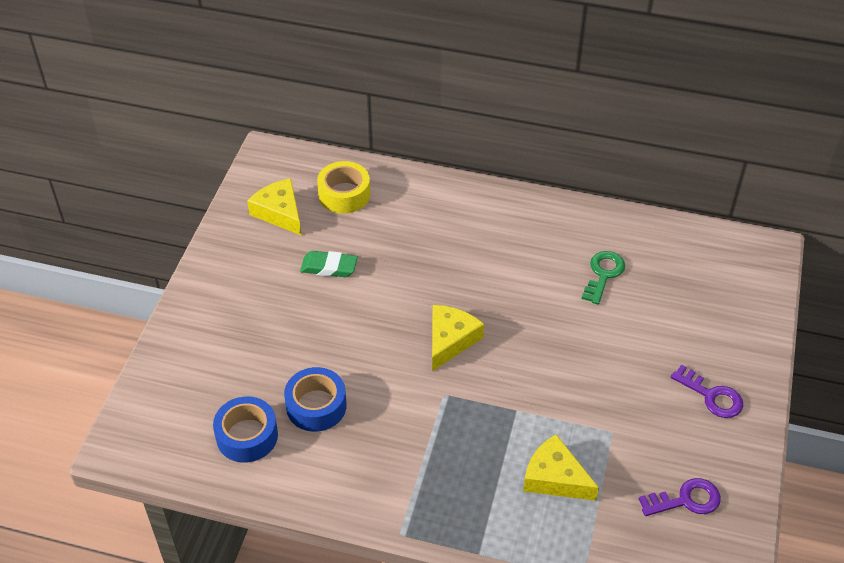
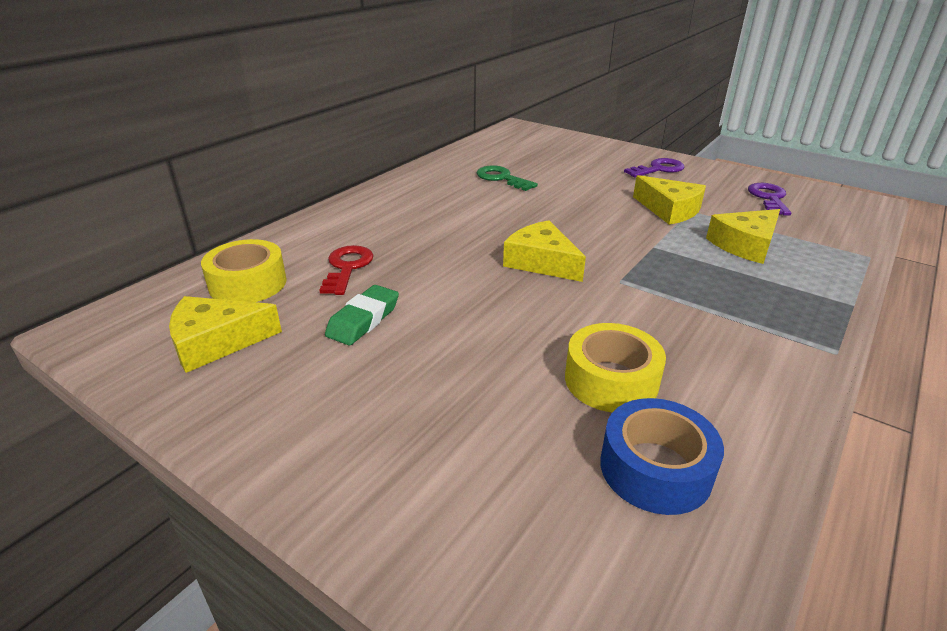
camera: 70 degrees left, 15 degrees down
blue tape [284,367,346,432] -> yellow tape [565,323,666,412]
none -> red key [320,245,374,295]
none -> yellow cheese [633,175,706,225]

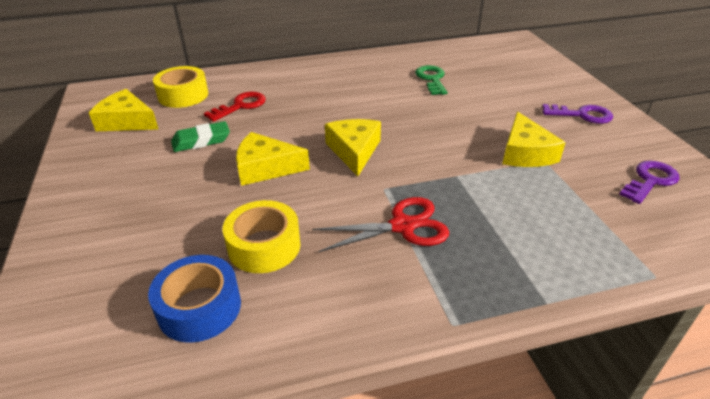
camera: 40 degrees right, 5 degrees up
yellow cheese [706,209,780,264] -> yellow cheese moved to [236,132,310,186]
none -> red scissors [312,197,449,252]

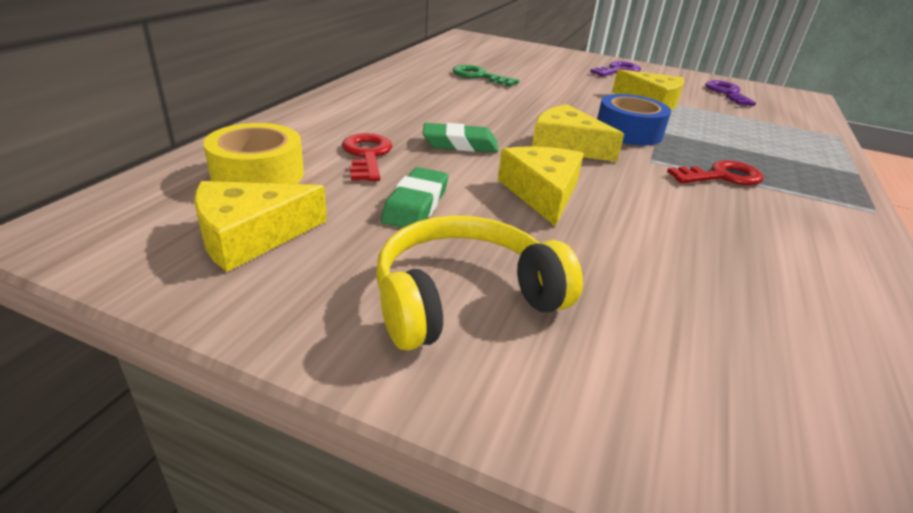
camera: 55 degrees left, 5 degrees down
blue tape [148,255,241,343] -> blue tape moved to [597,94,671,146]
yellow tape [223,200,301,273] -> none
yellow cheese [236,132,310,186] -> yellow cheese turned 135 degrees clockwise [498,146,584,227]
red scissors [312,197,449,252] -> red key [667,160,764,185]
none -> yellow headphones [376,215,583,351]
none -> green eraser [423,123,498,152]

